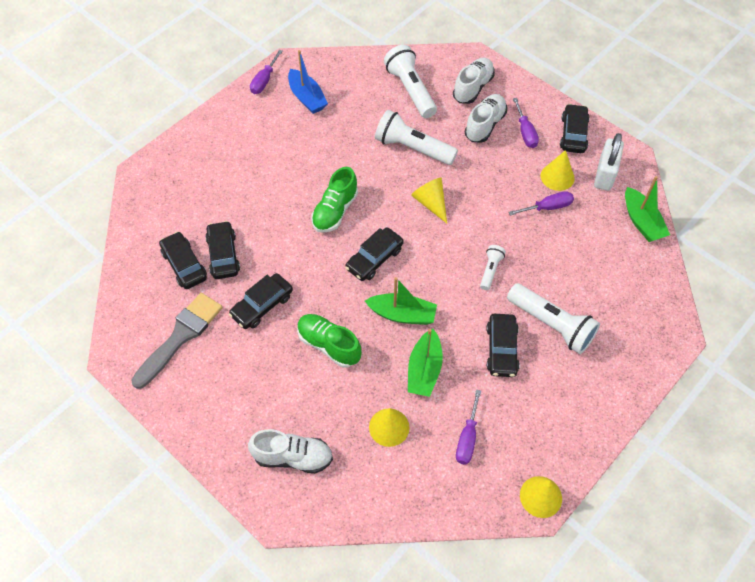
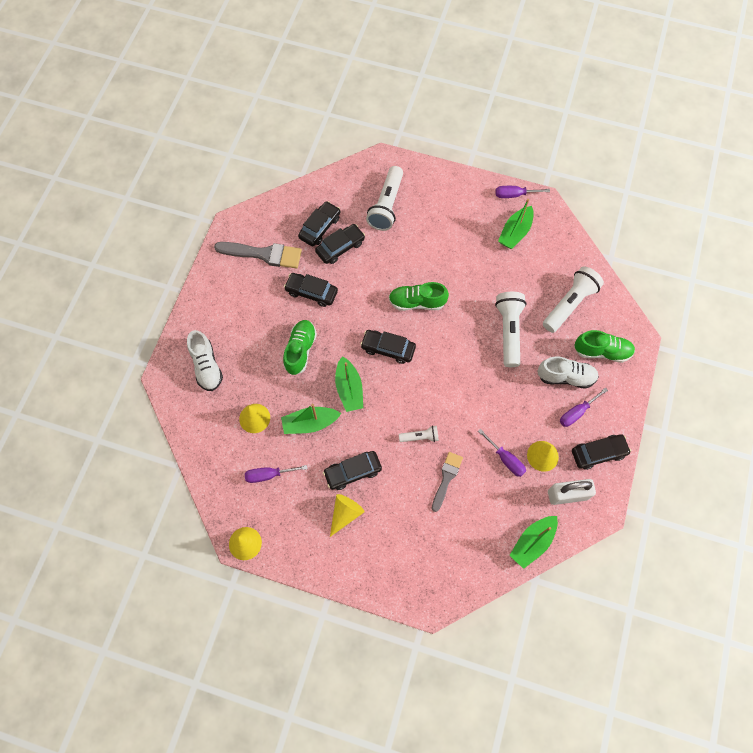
camera: 65 degrees right, 10 degrees up
blue boat [288,50,328,114] -> green boat [498,199,534,249]
yellow cone [411,178,447,223] -> yellow cone moved to [330,494,365,537]
white shoe [453,57,495,104] -> green shoe [574,330,635,363]
white flashlight [507,283,600,354] -> white flashlight moved to [366,166,403,231]
none -> grey brush [432,452,463,512]

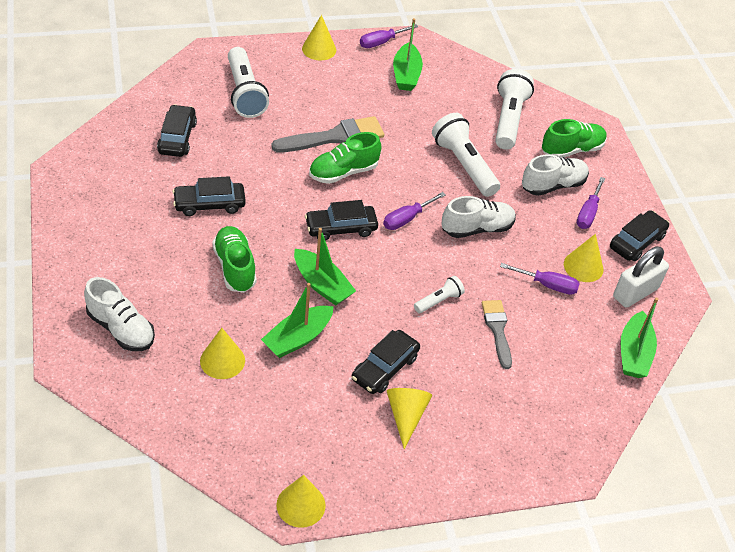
camera: 35 degrees left, 20 degrees down
grey brush [214,242,302,268] -> grey brush moved to [272,116,384,152]
purple screwdriver [245,465,308,483] -> purple screwdriver moved to [383,192,446,230]
black car [315,224,365,264] -> none
none -> yellow cone [302,15,336,60]
none -> white shoe [441,196,516,238]

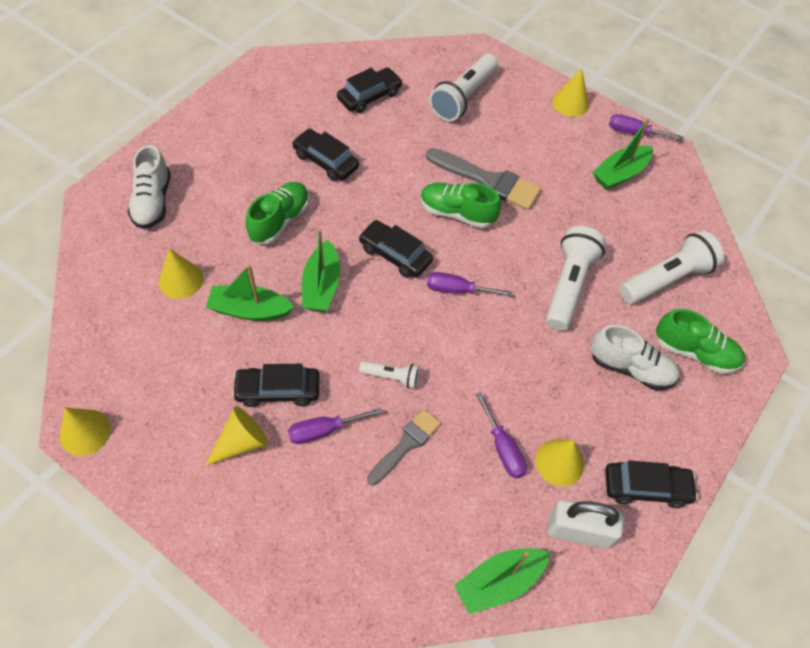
camera: 50 degrees right, 10 degrees up
white shoe [441,196,516,238] -> none
purple screwdriver [577,177,605,229] -> purple screwdriver moved to [288,408,382,444]

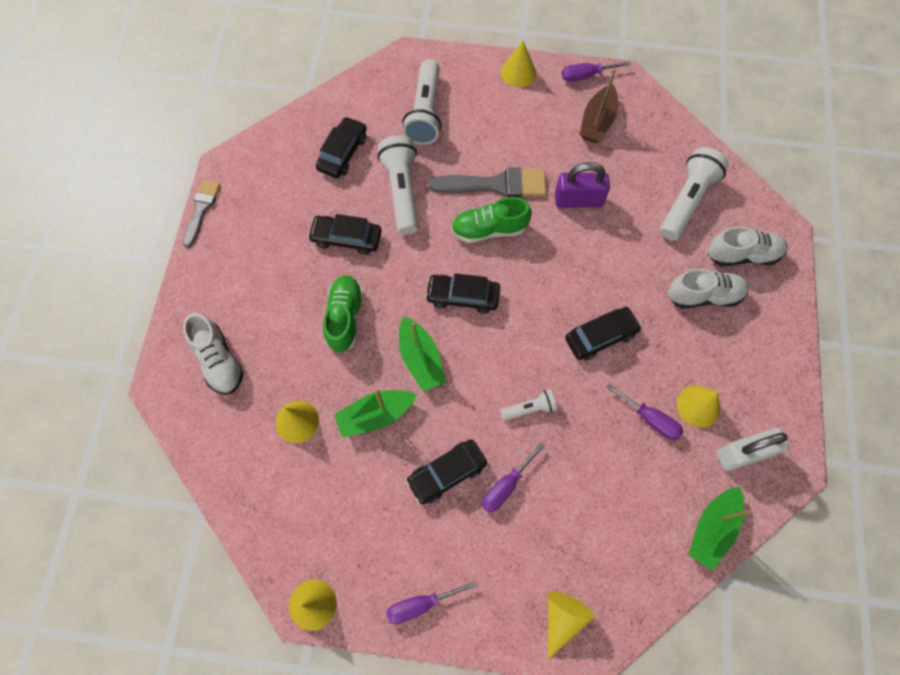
camera: 25 degrees left, 10 degrees up
yellow cone [205,407,268,466] -> yellow cone moved to [548,592,594,659]
grey brush [367,409,441,485] -> grey brush moved to [183,180,220,248]
purple screwdriver [427,272,512,296] -> purple screwdriver moved to [386,581,477,624]
white flashlight [546,226,606,331] -> white flashlight moved to [378,135,419,234]
green boat [593,118,653,190] -> brown boat [580,68,618,143]
black car [605,460,698,508] -> black car moved to [565,307,642,360]
green shoe [656,309,745,374] -> white shoe [708,226,788,266]
none -> purple padlock [555,162,610,208]

